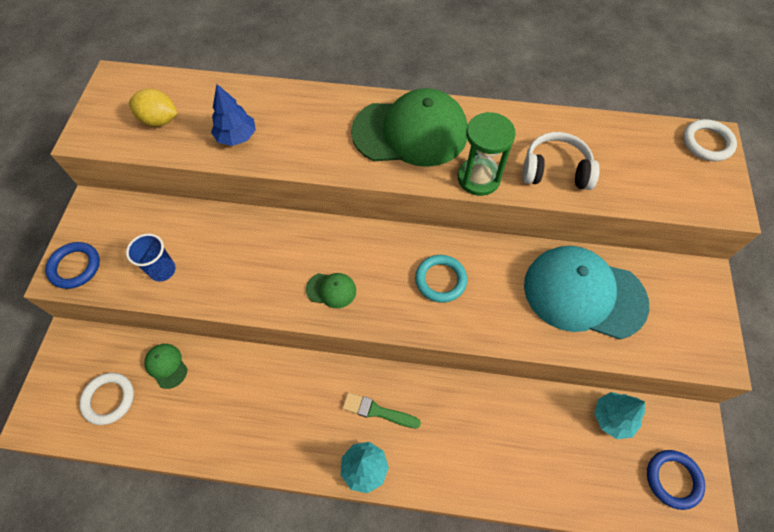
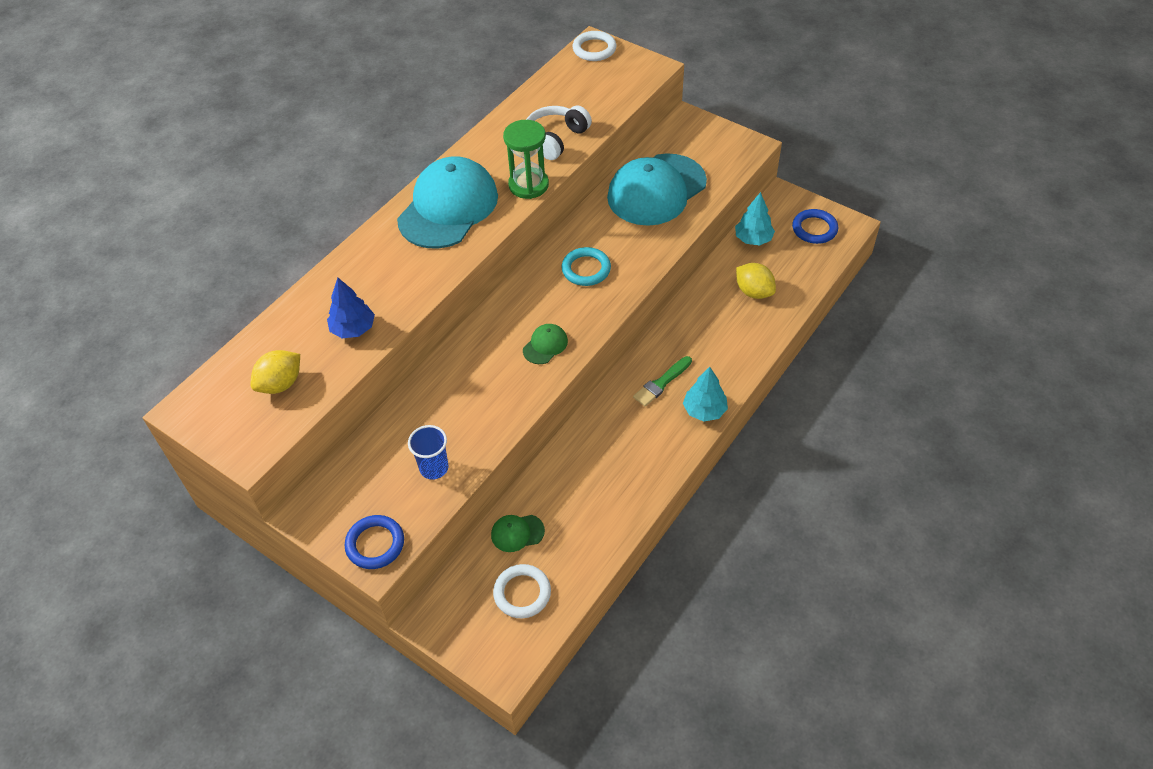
camera: 60 degrees left, 10 degrees down
green cap [351,88,468,167] -> turquoise cap [397,156,498,248]
none -> yellow lemon [736,263,776,299]

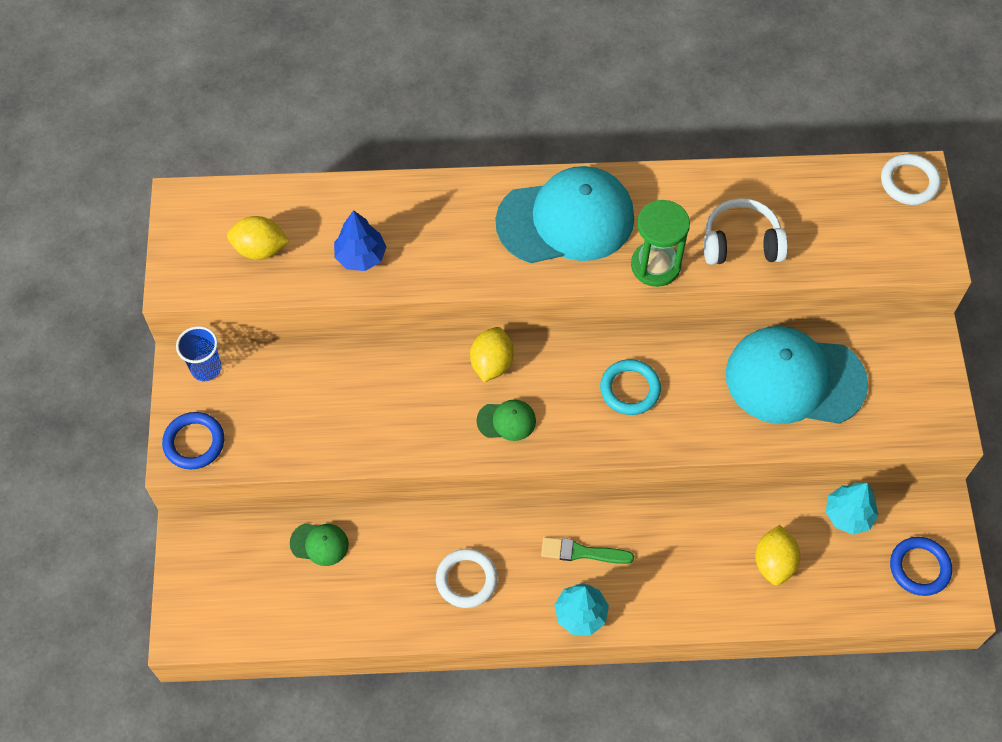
camera: 50 degrees right, 10 degrees up
blue cup [408,425,448,480] -> blue cup moved to [176,326,221,381]
green cap [491,515,545,552] -> green cap turned 150 degrees clockwise [290,523,349,566]
white ring [493,564,551,618] -> white ring moved to [436,549,498,608]
none -> yellow lemon [470,327,514,382]

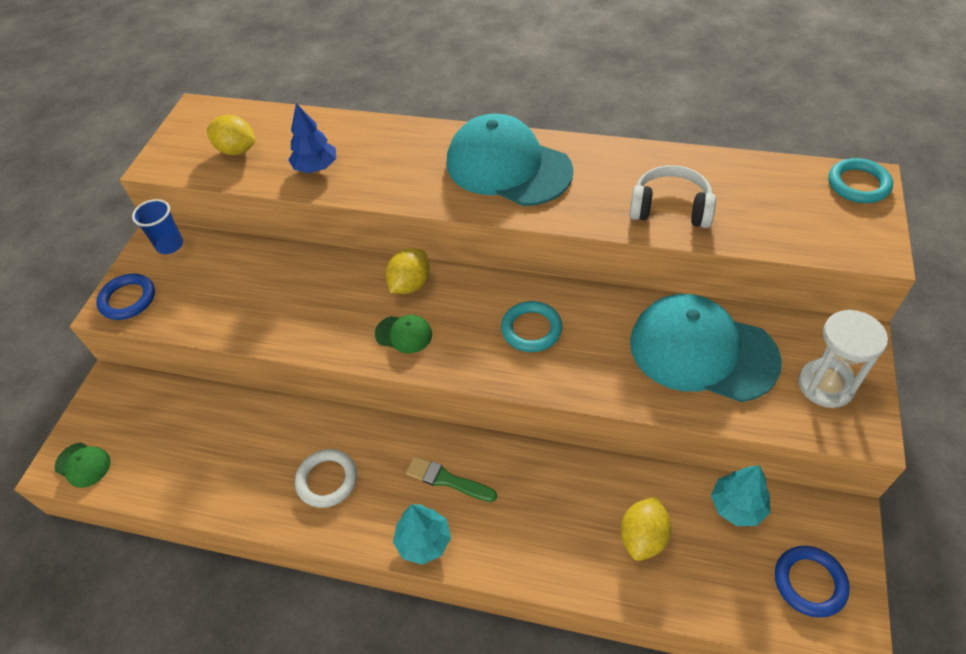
camera: 20 degrees right, 10 degrees down
green cap [290,523,349,566] -> green cap moved to [54,442,110,488]
turquoise cap [495,166,634,263] -> turquoise cap turned 150 degrees counterclockwise [447,114,573,206]
green hourglass [631,200,690,287] -> none
white ring [881,154,941,205] -> turquoise ring [828,158,893,203]
none -> white hourglass [798,310,888,408]

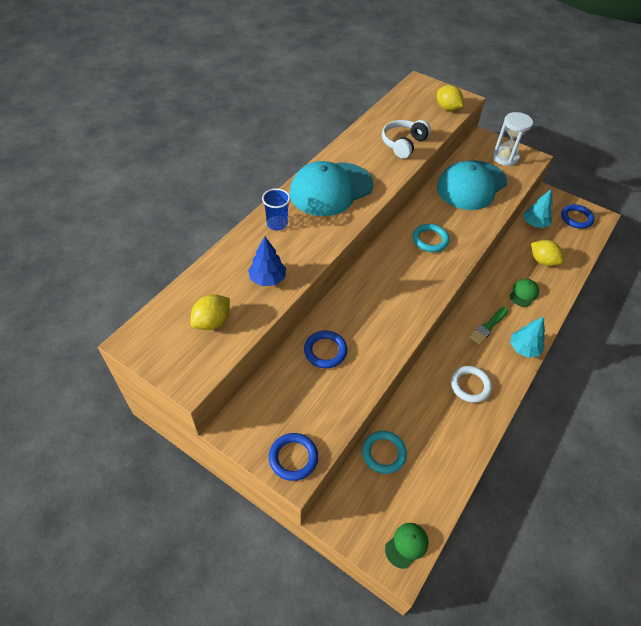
camera: 75 degrees left, 0 degrees up
blue cup [132,199,183,254] -> blue cup moved to [262,188,290,231]
green cap [375,315,432,353] -> green cap moved to [509,279,539,307]
yellow lemon [385,248,430,294] -> yellow lemon moved to [437,85,463,111]
turquoise ring [828,158,893,203] -> turquoise ring moved to [362,431,407,474]
none -> blue ring [304,331,347,368]

